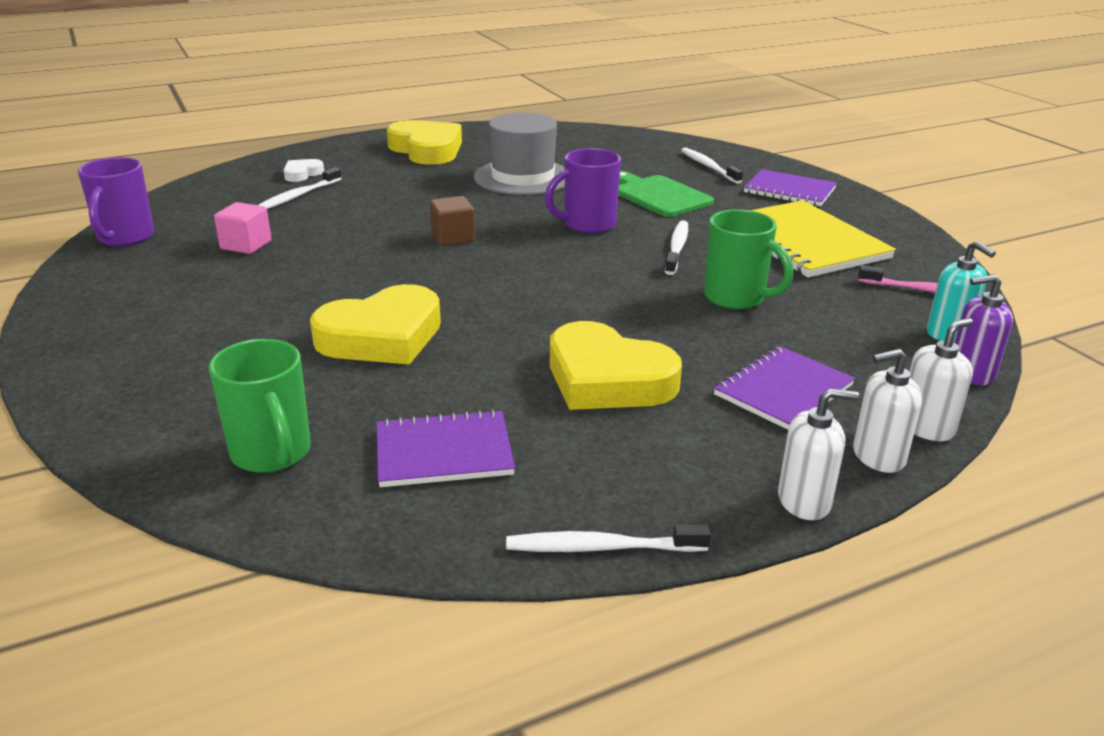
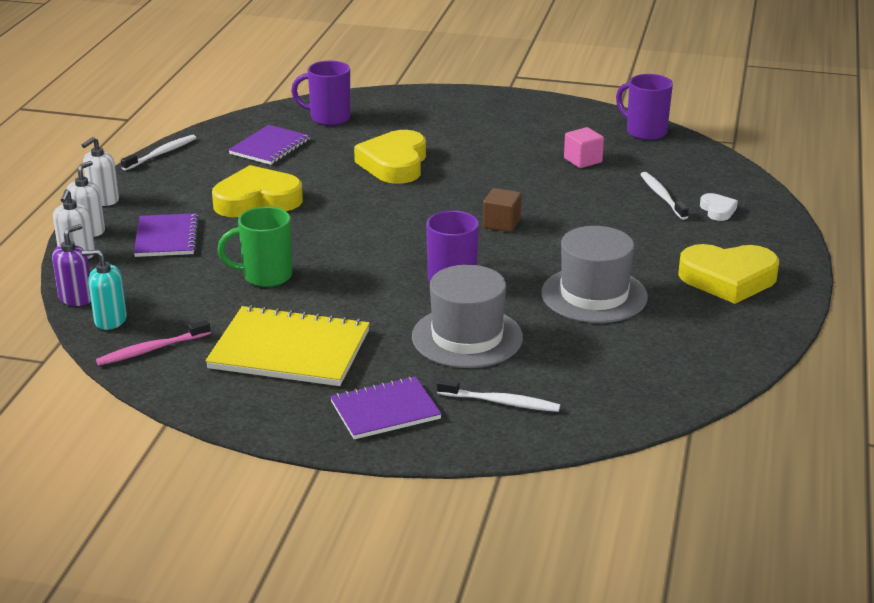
camera: 130 degrees right, 0 degrees up
green mug [208,339,311,473] -> purple mug [291,61,351,126]
green cutting board [618,171,714,217] -> grey hat [412,265,523,368]
white toothbrush [665,220,688,275] -> none

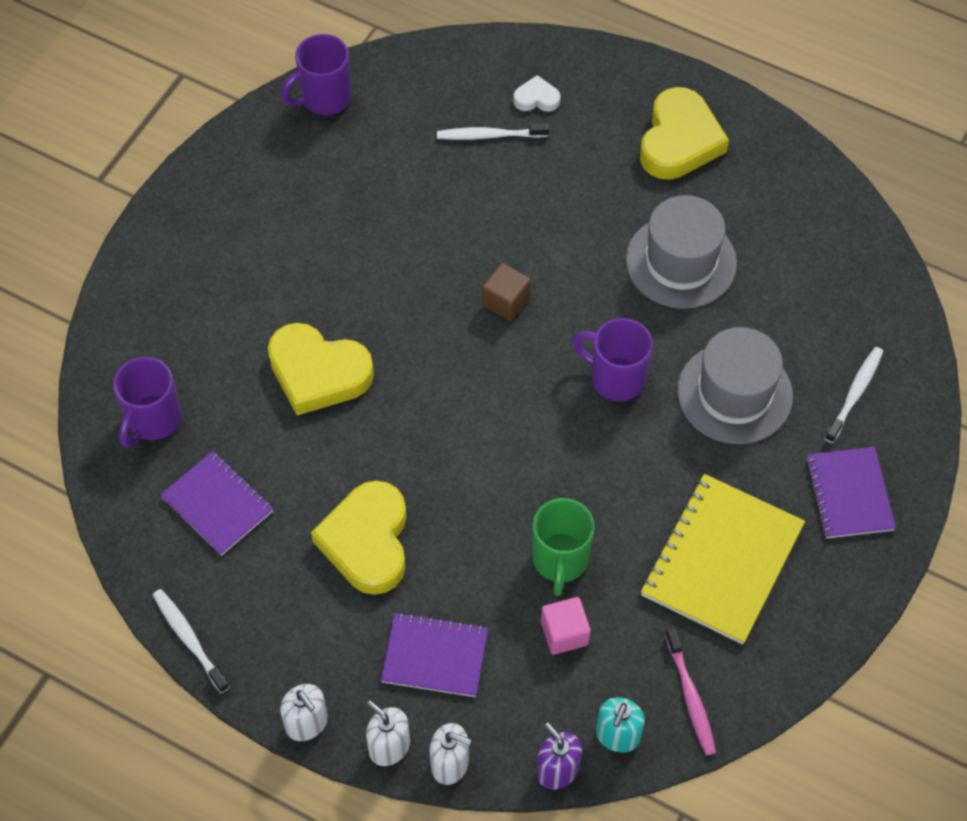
camera: 75 degrees left, 30 degrees up
pink cube [564,127,604,168] -> pink cube moved to [541,597,591,655]

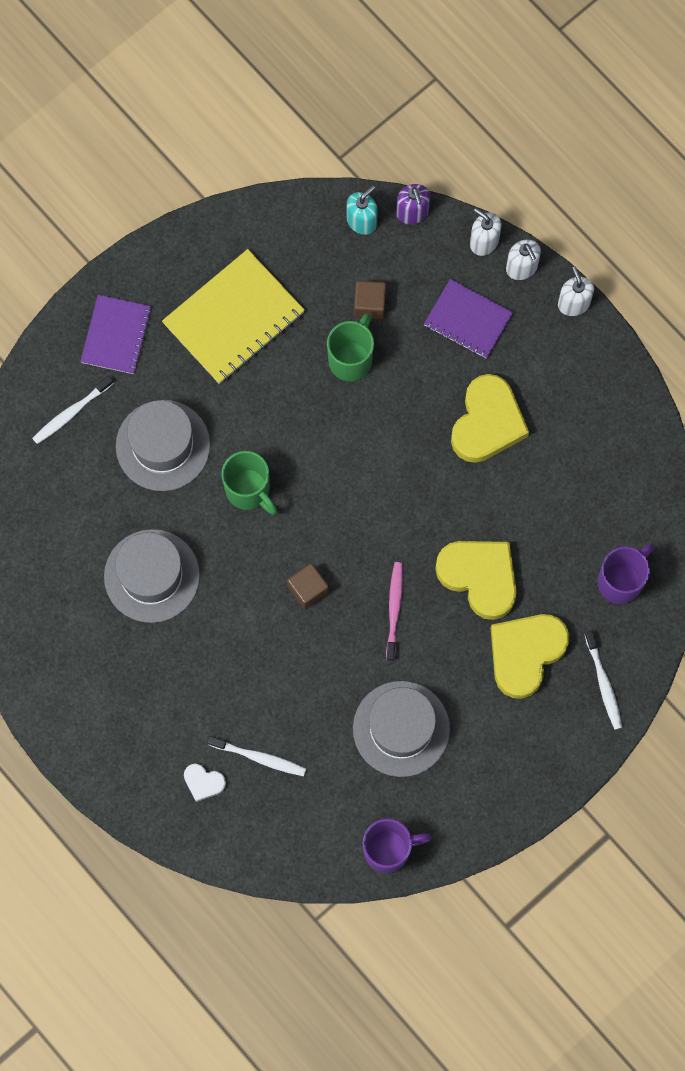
camera: 160 degrees left, 15 degrees up
white toothbrush [153,589,230,693] -> white toothbrush moved to [584,630,622,730]
purple notebook [160,451,274,556] -> none
pink cube [541,597,591,655] -> brown cube [354,281,386,319]
purple mug [572,318,653,402] -> green mug [221,451,277,515]
yellow heart [640,87,729,180] -> yellow heart moved to [491,614,569,699]
pink toothbrush [665,628,716,756] -> pink toothbrush moved to [386,562,403,661]
none -> grey hat [353,681,450,777]

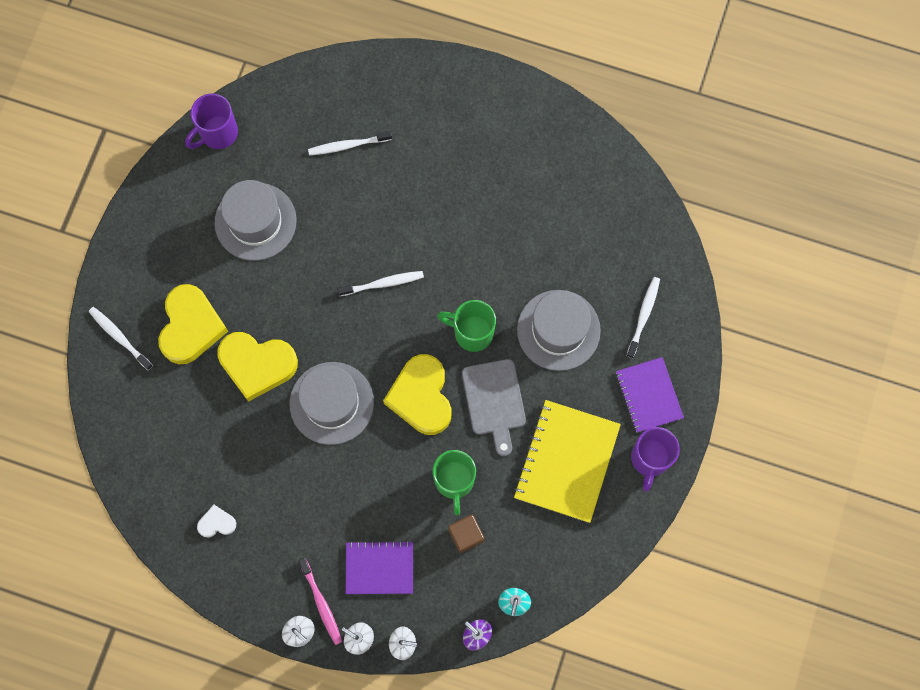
camera: 150 degrees right, 0 degrees up
grey hat [104,529,200,623] -> grey hat moved to [290,362,374,445]
white heart [184,764,226,802] -> white heart moved to [197,505,236,537]
brown cube [287,563,329,609] -> white toothbrush [337,271,424,296]
pink toothbrush [386,562,403,661] -> pink toothbrush moved to [299,558,342,645]
yellow heart [451,374,529,463] -> yellow heart moved to [383,354,452,435]
purple mug [598,543,654,604] -> purple mug moved to [631,427,680,492]
none -> grey cutting board [462,359,526,456]

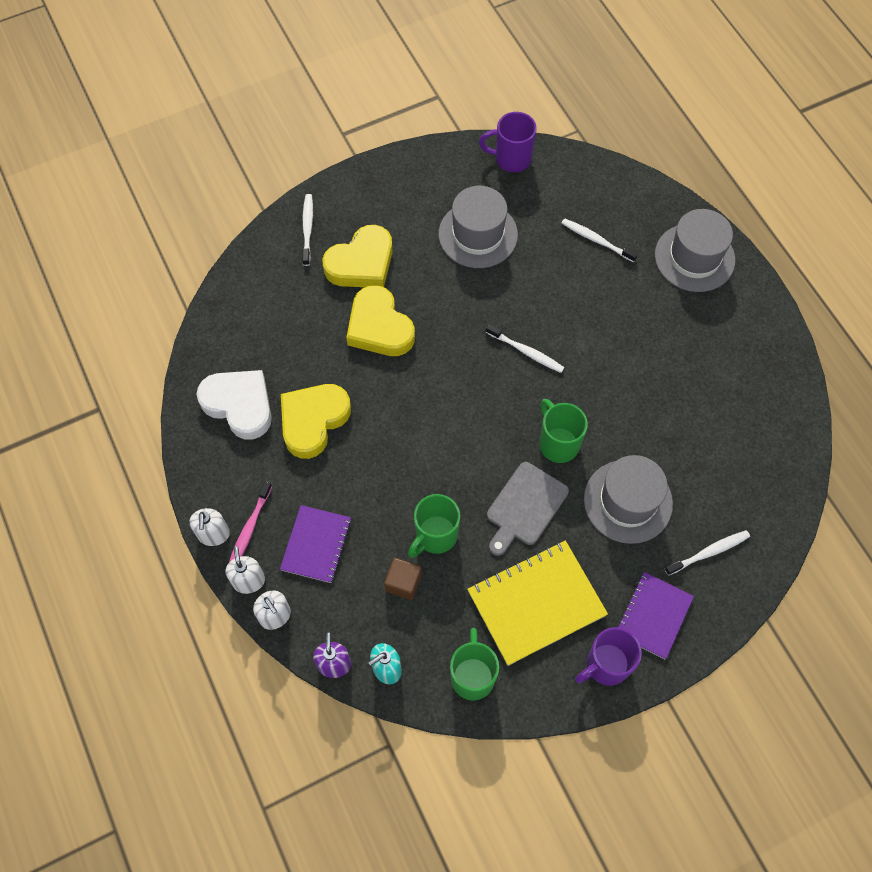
camera: 45 degrees right, 10 degrees down
white heart [197,505,236,537] -> white heart [197,370,272,440], size x2.13
grey hat [290,362,374,445] -> grey hat moved to [655,209,735,292]
purple notebook [346,540,413,594] -> purple notebook turned 60 degrees clockwise [280,505,351,583]
yellow heart [383,354,452,435] -> yellow heart moved to [281,384,351,459]
none -> green mug [450,628,499,701]

